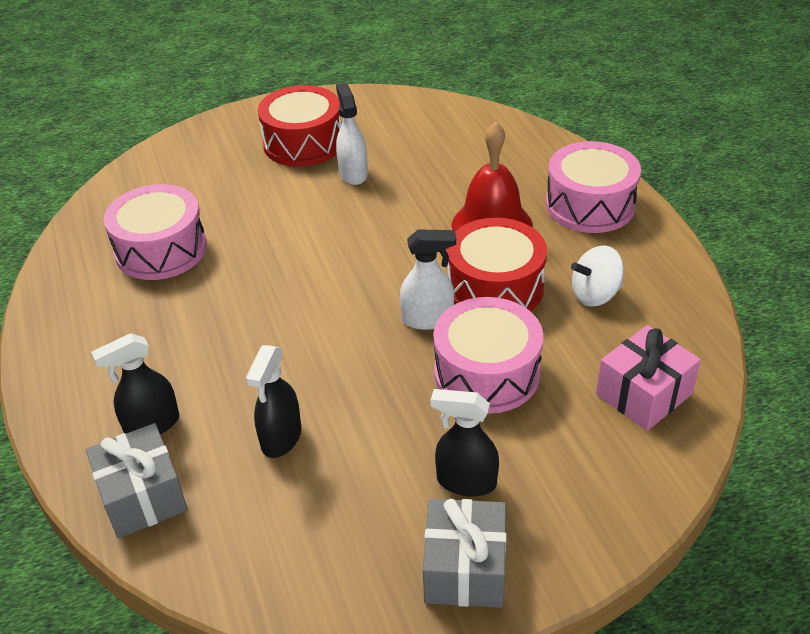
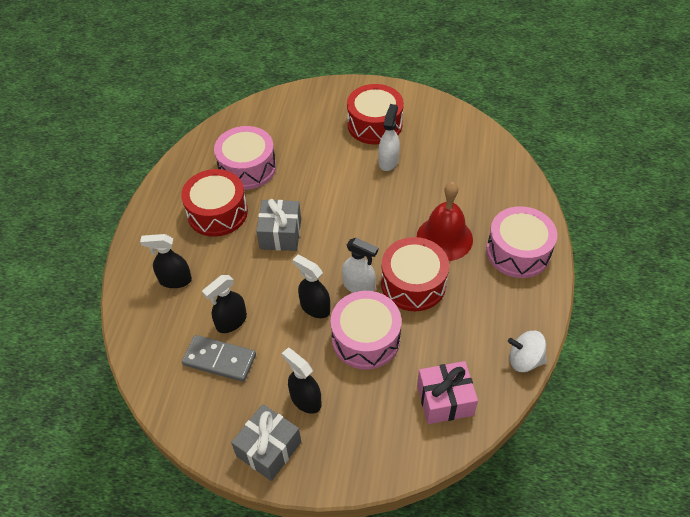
camera: 30 degrees right, 10 degrees up
grey gift [86,423,188,538] -> grey gift moved to [256,199,301,251]
white spinning top [571,245,624,307] -> white spinning top moved to [508,331,547,372]
none -> red drum [181,169,248,237]
none -> grey domino [182,335,256,382]
none -> black spray bottle [293,255,330,318]

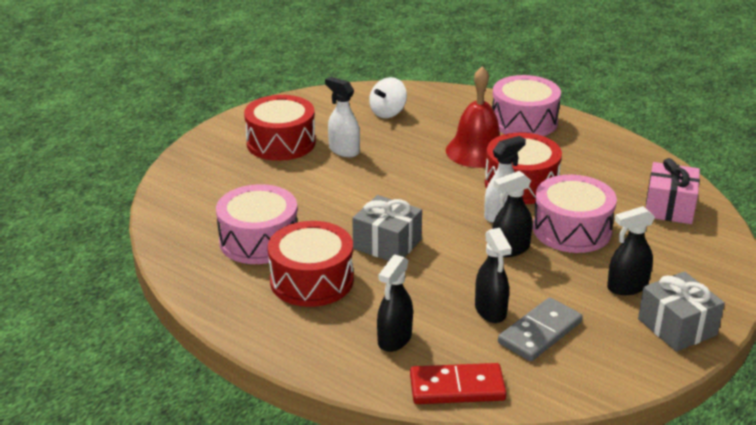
camera: 65 degrees left, 20 degrees down
white spinning top [508,331,547,372] -> white spinning top moved to [369,77,407,118]
none -> red domino [410,363,507,404]

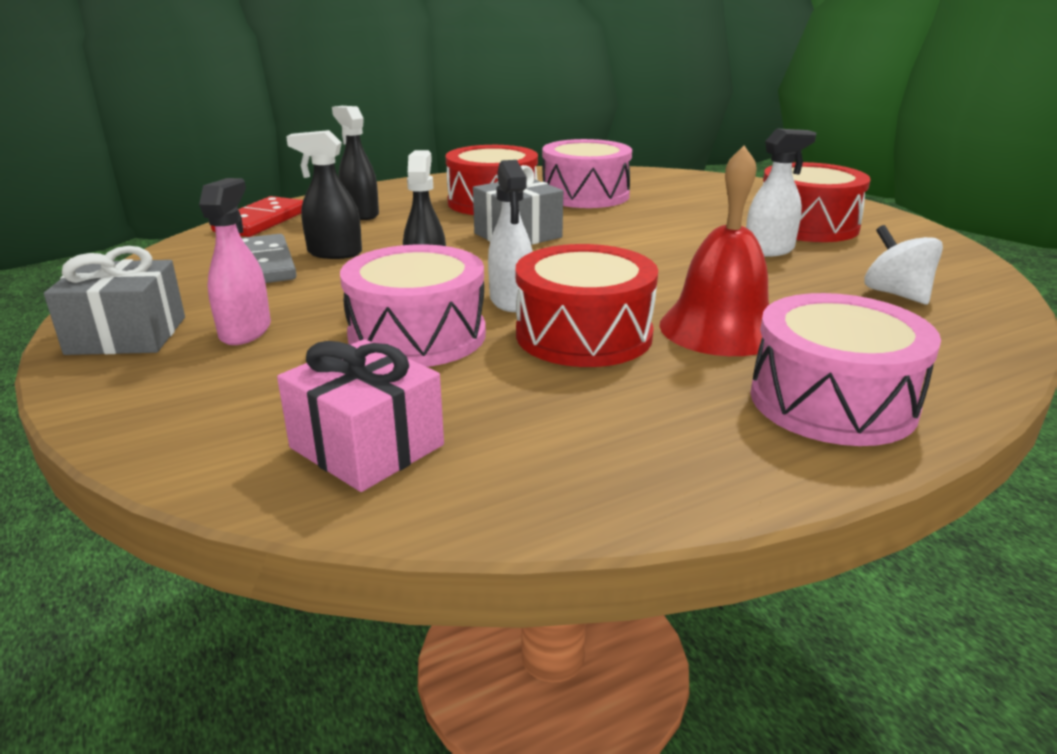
camera: 115 degrees right, 5 degrees down
black spray bottle [607,206,655,295] -> pink spray bottle [199,178,271,345]

